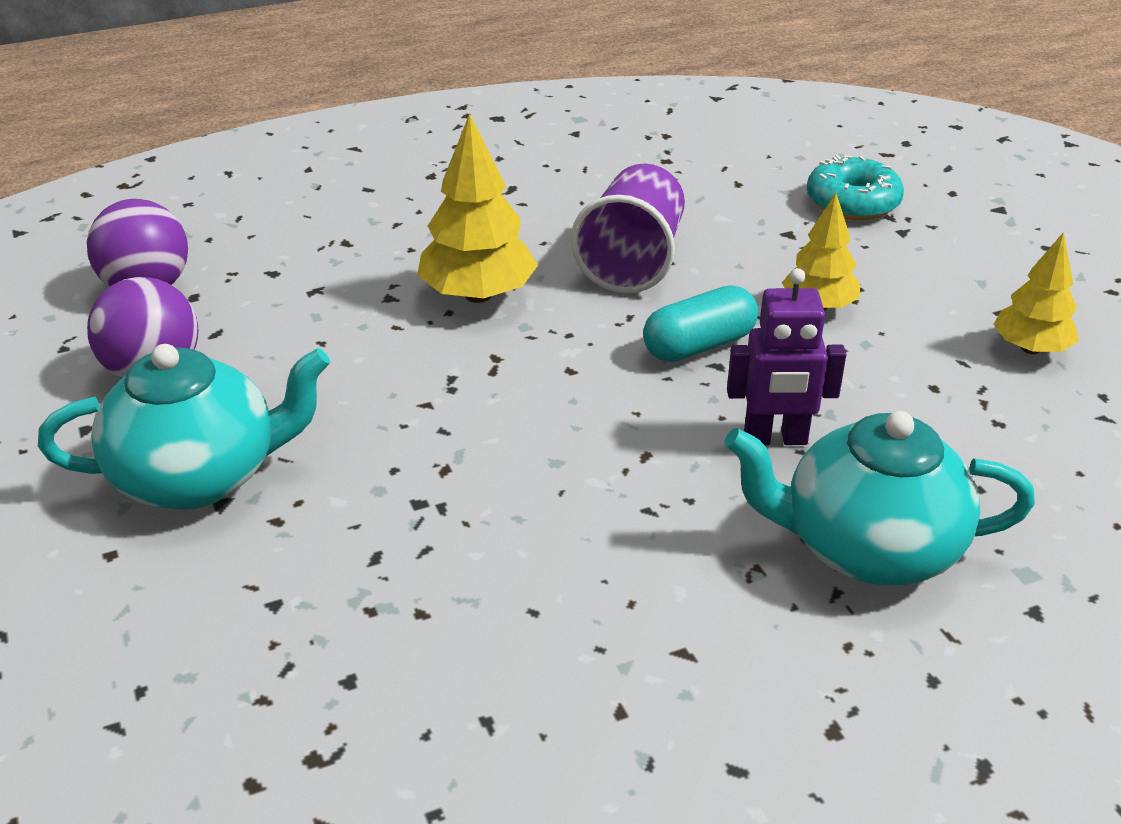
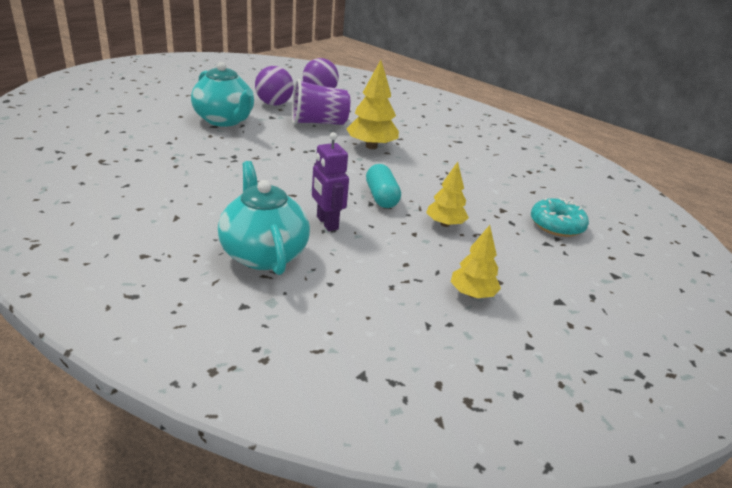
camera: 60 degrees right, 5 degrees down
purple cup [571,164,685,293] -> purple cup moved to [292,79,350,125]
turquoise capsule [643,285,758,362] -> turquoise capsule turned 45 degrees clockwise [366,164,401,208]

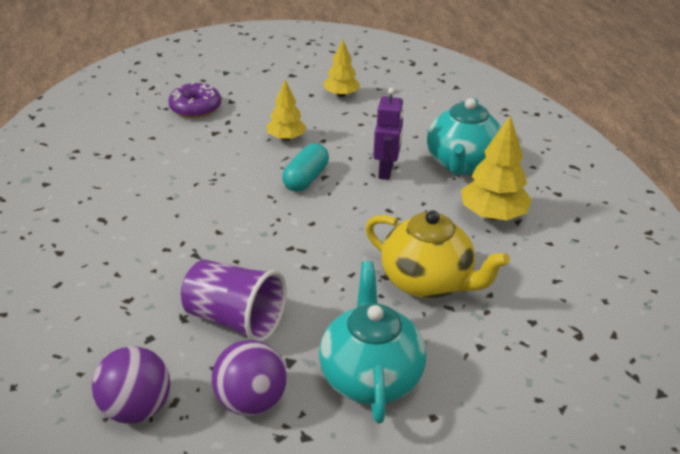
camera: 140 degrees left, 5 degrees up
yellow tree [346,60,399,149] -> yellow tree moved to [461,115,532,220]
turquoise donut [531,197,589,237] -> purple donut [168,82,221,118]
none -> yellow teapot [365,210,510,299]

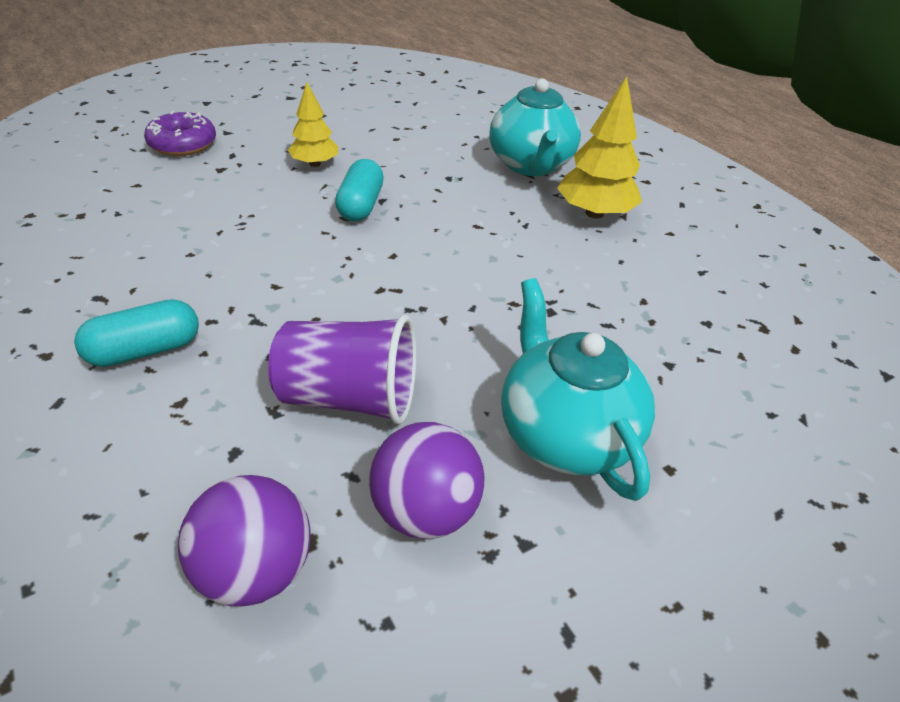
camera: 20 degrees left, 5 degrees up
yellow tree [324,39,360,97] -> none
yellow teapot [365,210,510,299] -> none
purple robot [373,88,404,180] -> none
none -> turquoise capsule [74,299,199,367]

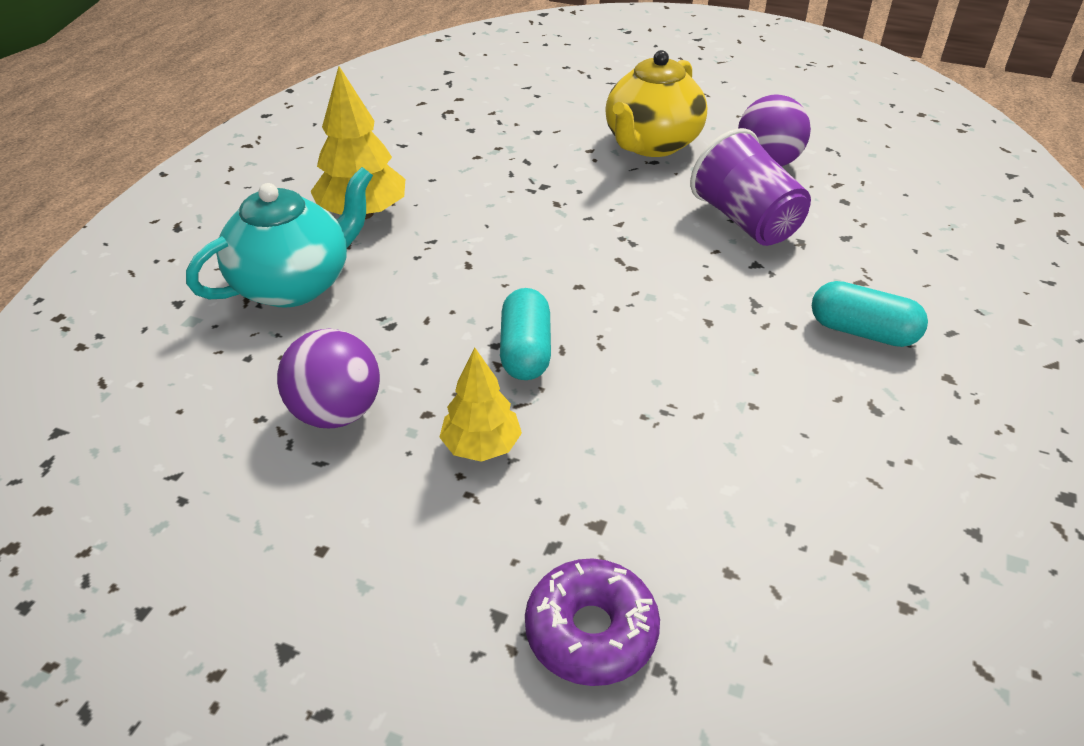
camera: 125 degrees left, 0 degrees up
purple ball [178,475,311,606] -> purple ball moved to [277,328,380,428]
turquoise capsule [335,159,384,221] -> turquoise capsule turned 60 degrees counterclockwise [500,288,551,380]
turquoise teapot [501,278,655,501] -> yellow teapot [605,50,707,157]

